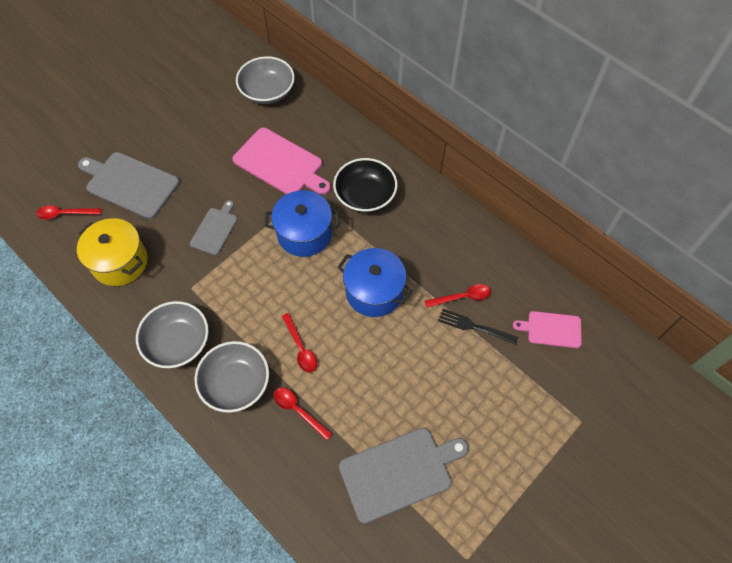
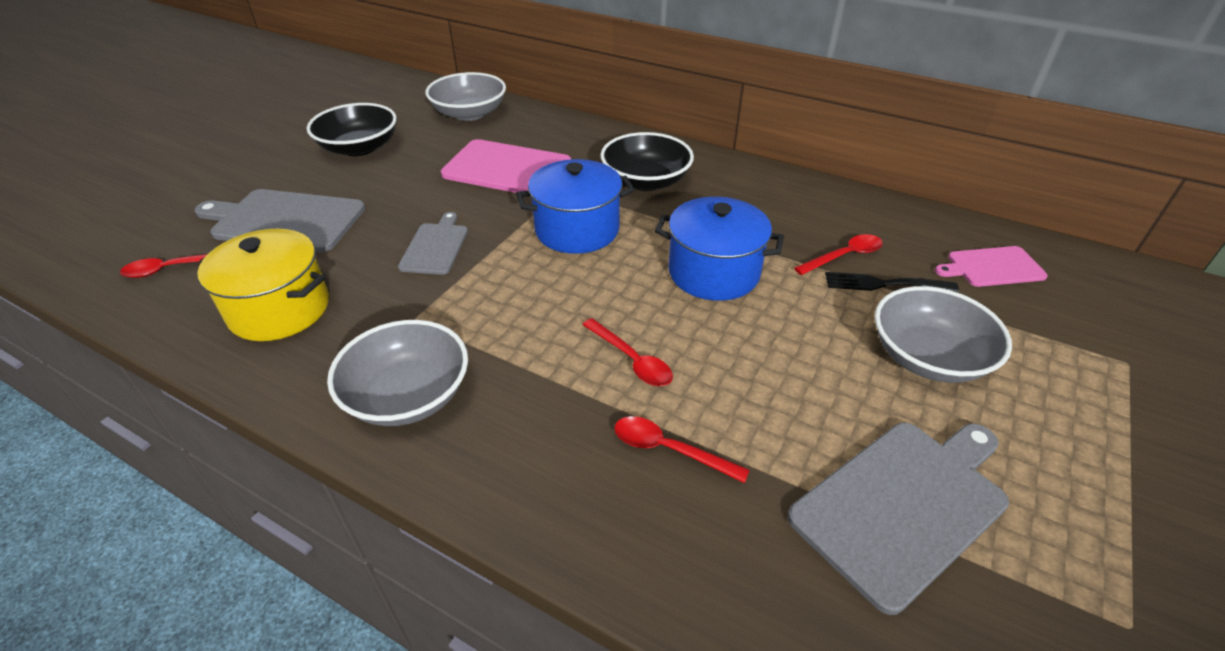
camera: 15 degrees left, 20 degrees down
grey bowl [195,341,269,413] -> grey bowl moved to [875,286,1012,383]
none -> black bowl [307,103,397,156]

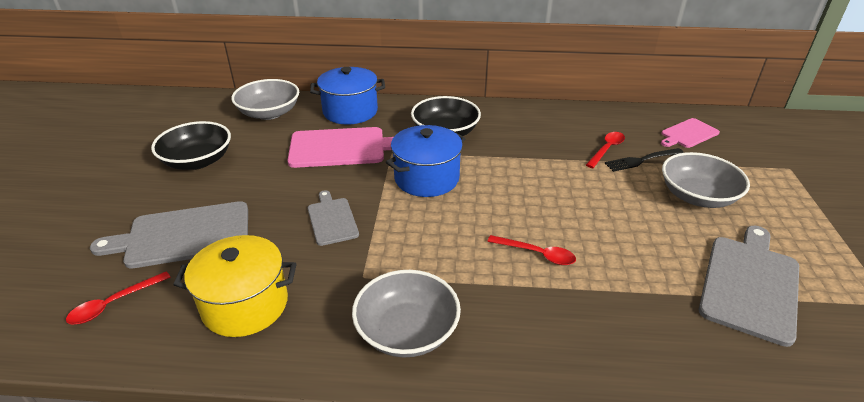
camera: 25 degrees left, 5 degrees down
red spoon [614,416,750,483] -> none
blue pot [655,197,784,301] -> blue pot moved to [310,67,385,125]

